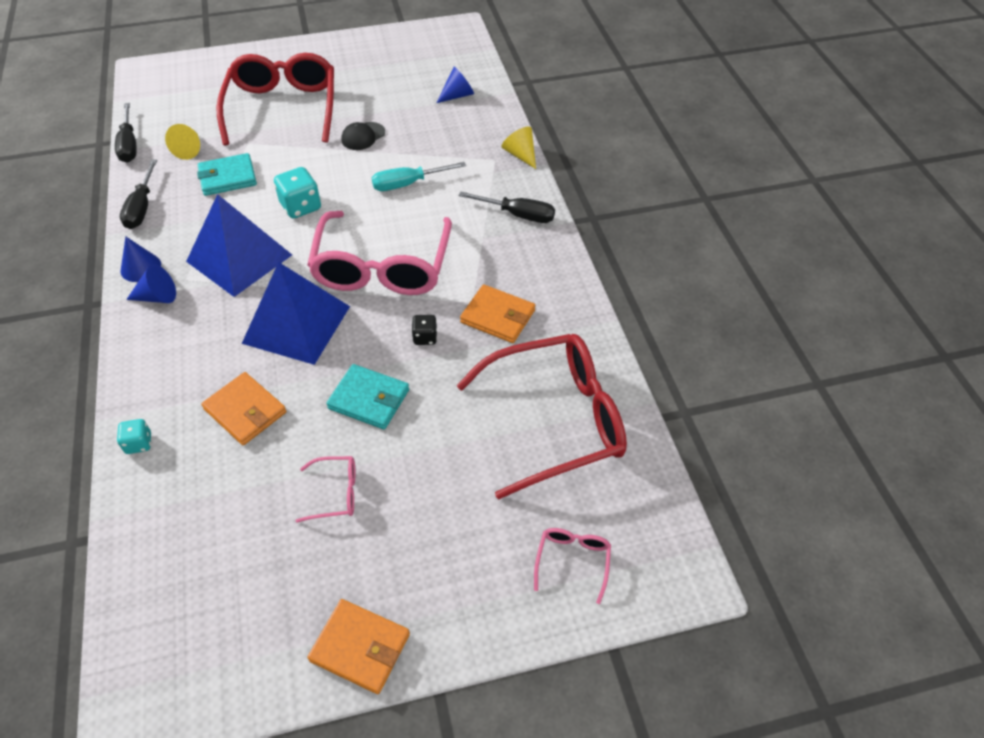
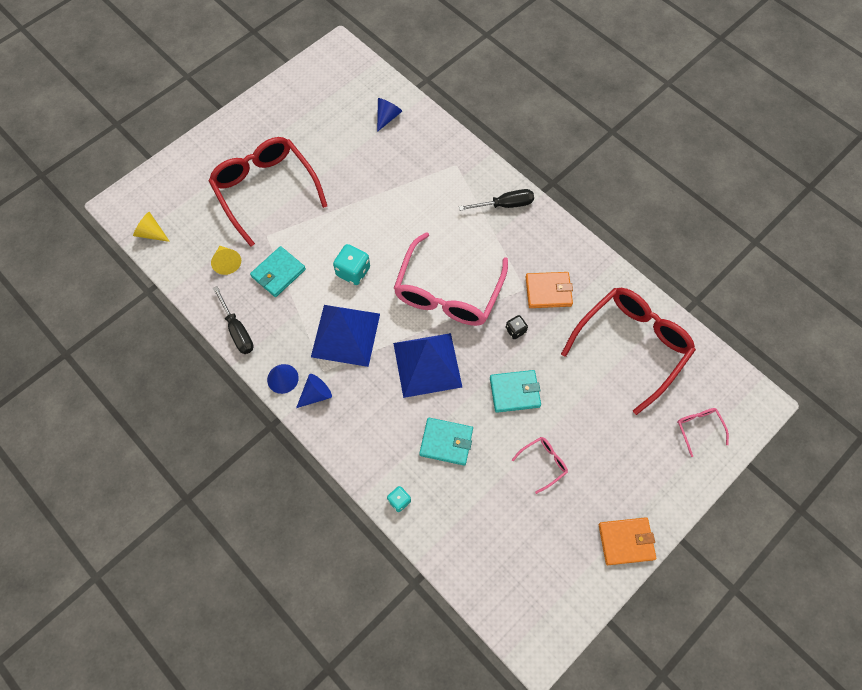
camera: 30 degrees left, 15 degrees up
black screwdriver [115,103,137,163] -> none
orange wallet [201,372,286,445] -> turquoise wallet [419,418,473,466]
pink glasses [307,211,452,295] -> pink glasses turned 45 degrees clockwise [394,232,508,326]
black cap [341,122,385,150] -> none
turquoise screwdriver [372,162,466,191] -> none
yellow cone [501,126,536,169] -> yellow cone moved to [133,212,170,242]

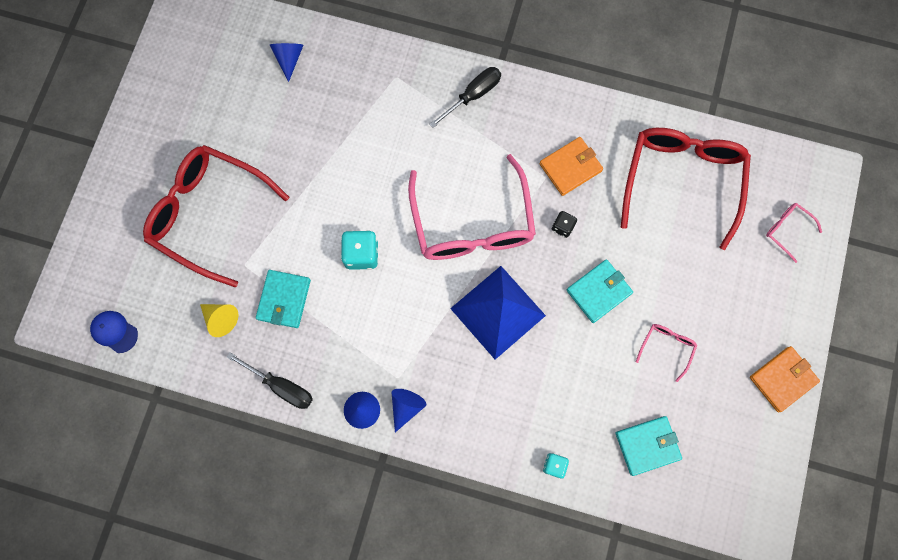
camera: 30 degrees left, 10 degrees up
yellow cone [133,212,170,242] -> blue cap [90,311,138,353]
blue pyramid [311,305,380,367] -> none
turquoise wallet [419,418,473,466] -> turquoise wallet moved to [616,416,682,476]

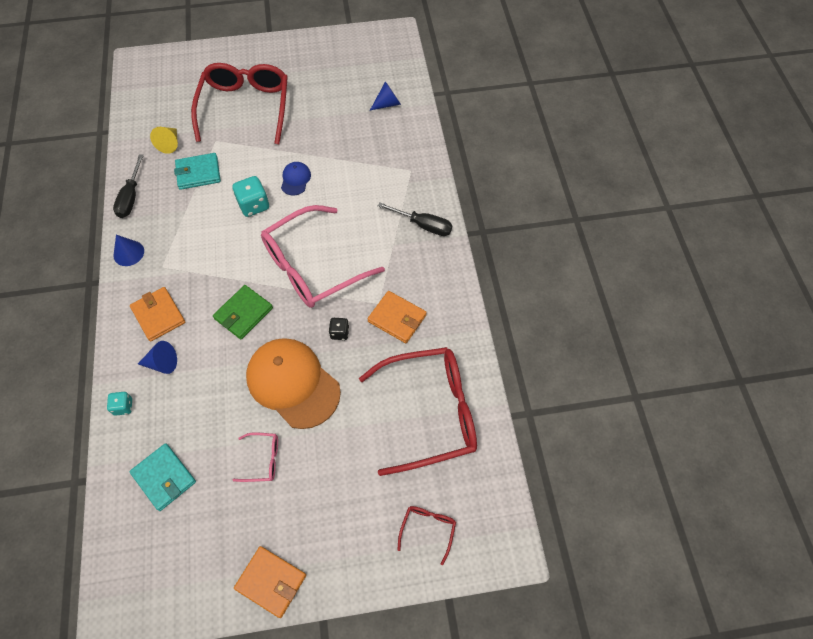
camera: 65 degrees right, 15 degrees down
blue cap [90,311,138,353] -> blue cap moved to [281,162,311,195]
blue cone [392,389,426,432] -> blue cone moved to [138,341,177,374]
blue pyramid [450,266,546,360] -> green wallet [213,285,273,340]
turquoise wallet [567,259,633,323] -> orange cap [246,338,341,429]
pink glasses [766,203,822,263] -> red glasses [397,506,456,565]
none -> orange wallet [130,287,185,342]

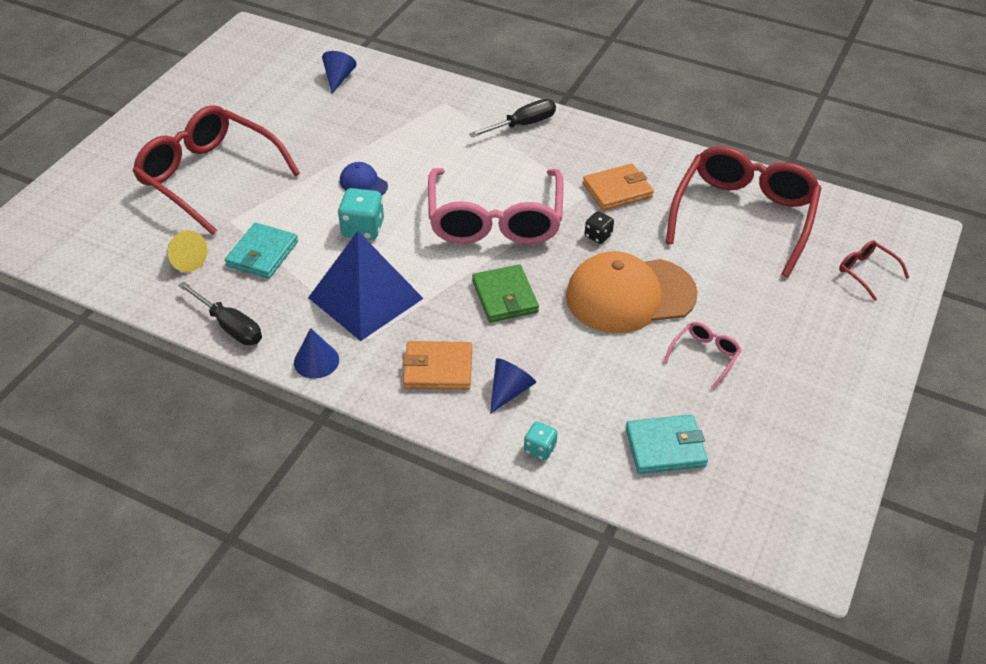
camera: 55 degrees left, 15 degrees down
orange wallet [234,546,306,618] -> none
none -> blue pyramid [308,231,424,341]

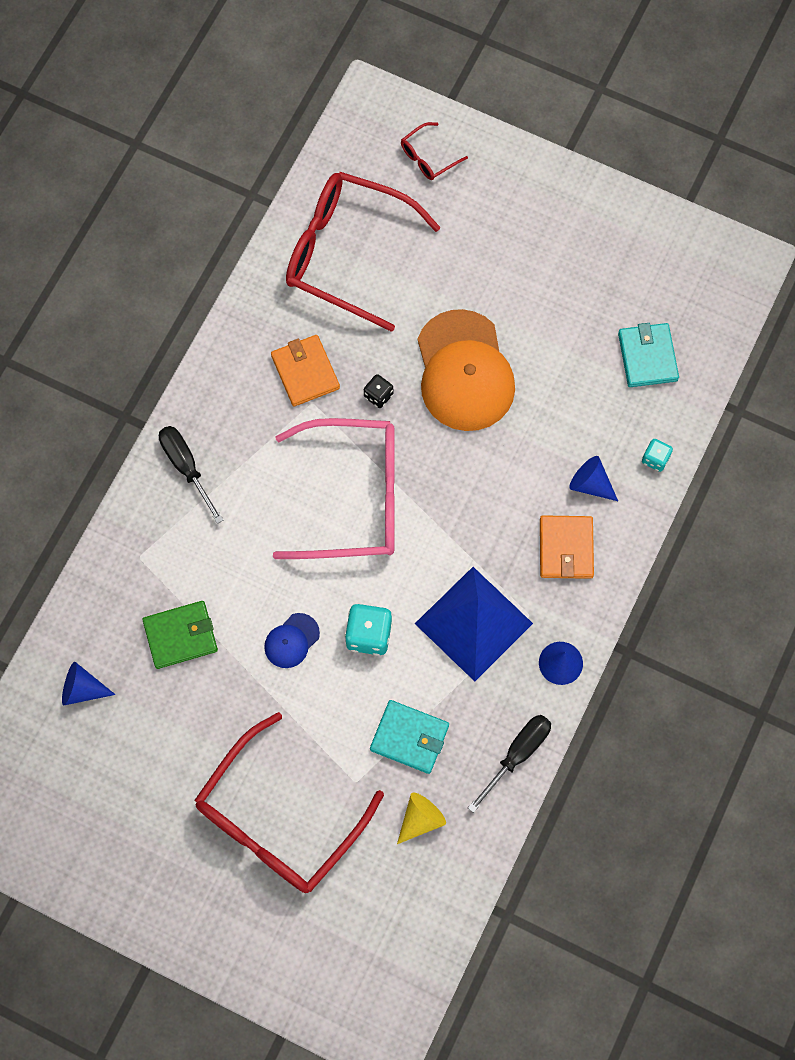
camera: 90 degrees left, 25 degrees up
green wallet [472,264,539,323] -> green wallet moved to [142,601,218,669]
pink glasses [664,322,742,389] -> none

